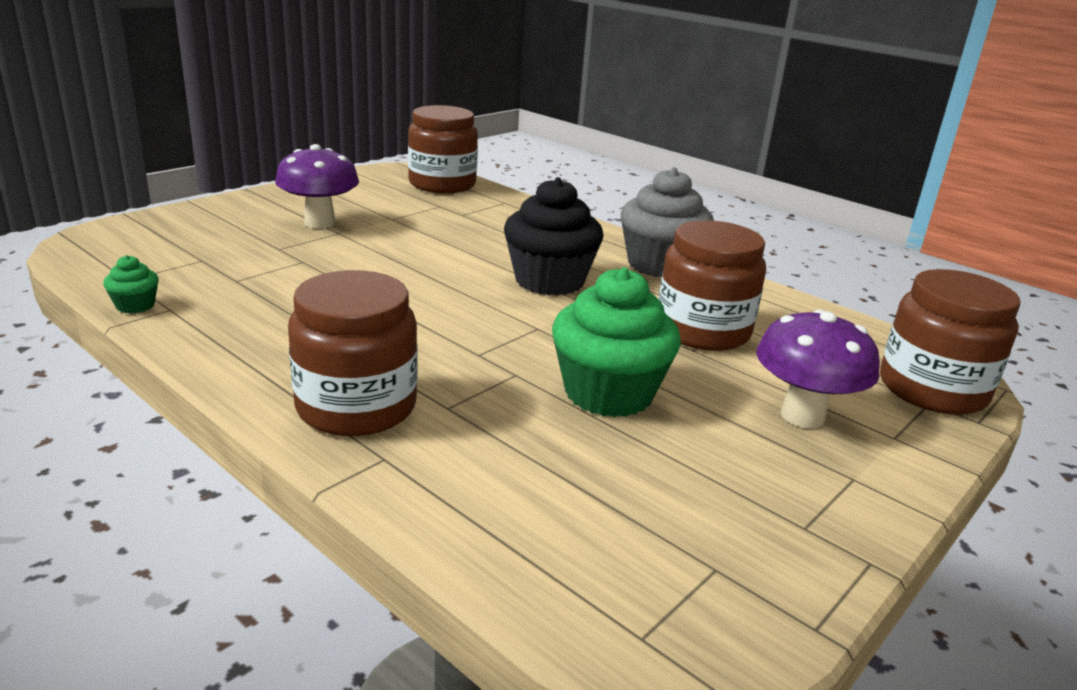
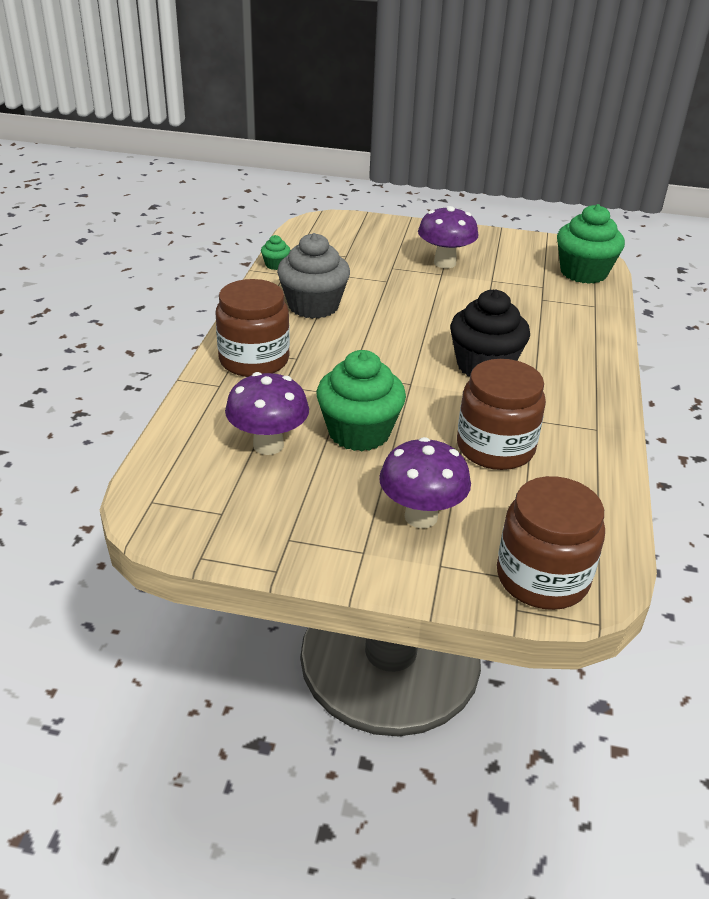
camera: 60 degrees right, 10 degrees up
brown jar [408,105,478,193] -> green cupcake [557,204,625,284]
grey cupcake [621,168,714,277] -> grey cupcake moved to [277,233,350,319]
none -> purple mushroom [225,372,309,455]

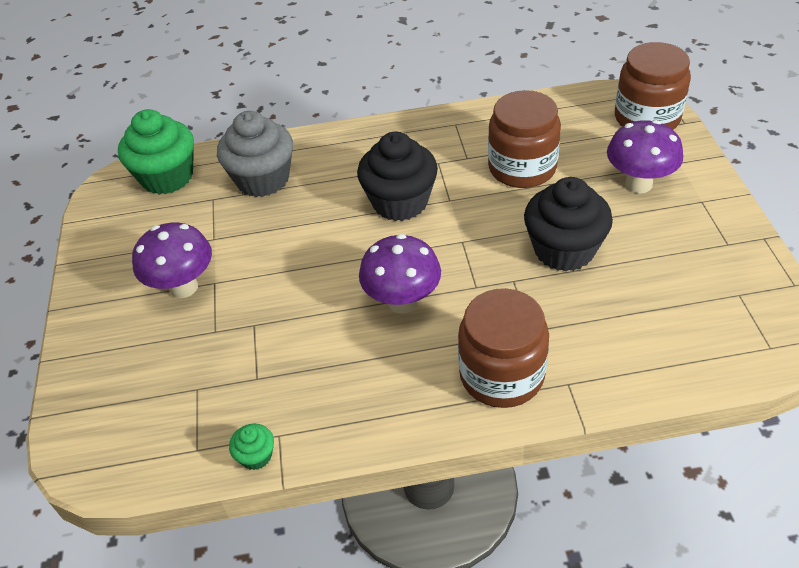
camera: 105 degrees left, 10 degrees up
purple mushroom [225,372,309,455] -> purple mushroom moved to [359,234,441,314]
grey cupcake [277,233,350,319] -> grey cupcake moved to [217,111,293,197]
green cupcake [317,350,406,451] -> black cupcake [524,177,613,272]

